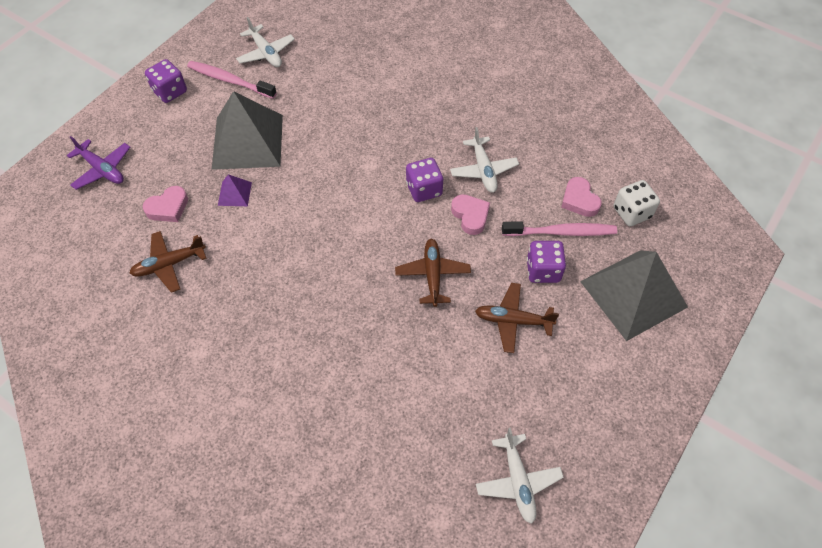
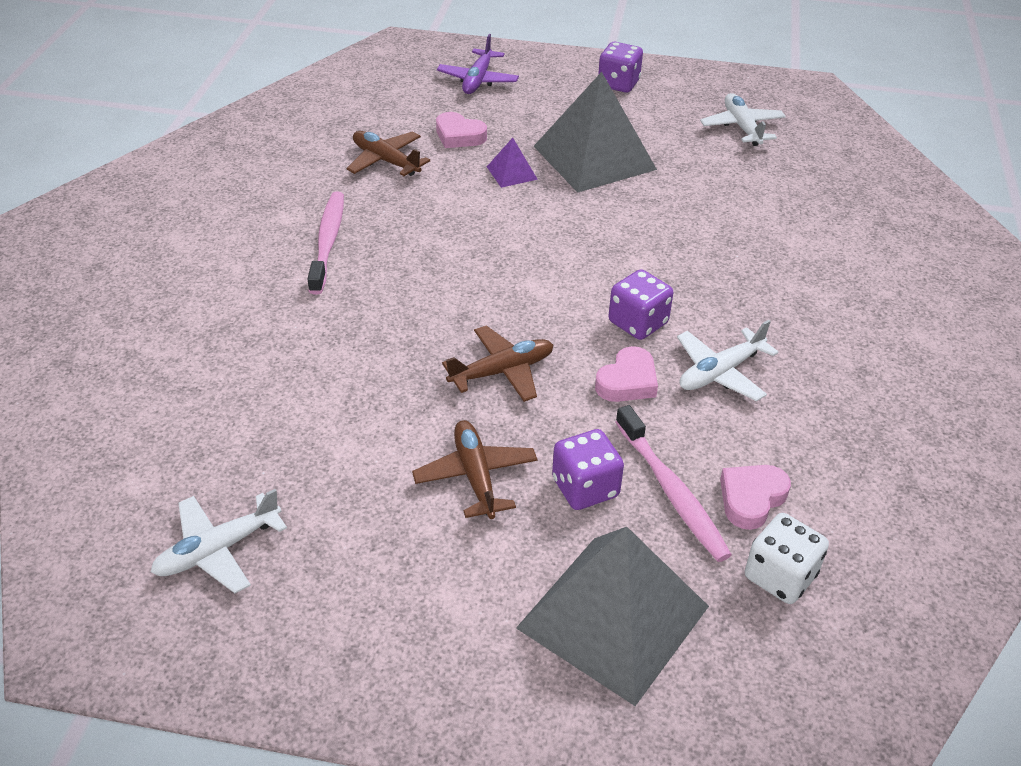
camera: 65 degrees right, 15 degrees down
pink toothbrush [187,61,277,99] -> pink toothbrush moved to [307,192,344,295]
white plane [236,17,295,67] -> white plane turned 135 degrees clockwise [700,93,786,146]

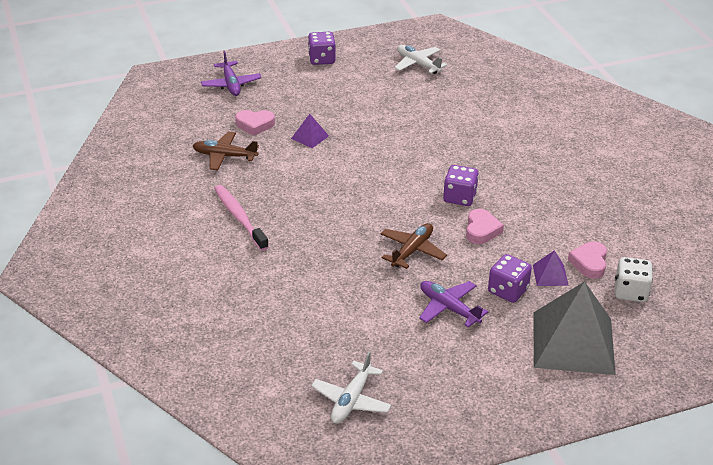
camera: 30 degrees left, 5 degrees down
brown plane [412,420,537,519] -> purple plane [419,281,488,328]
grey pyramid [534,72,657,193] -> none
pink toothbrush [616,405,732,562] -> purple pyramid [533,250,569,286]
white plane [677,320,779,401] -> none

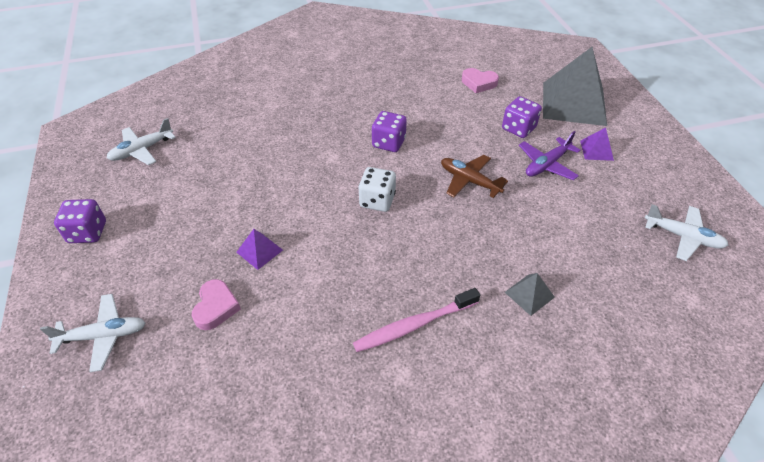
camera: 85 degrees left, 10 degrees up
brown plane [193,131,259,170] -> none
purple plane [201,51,261,96] -> white plane [40,294,145,372]
pink heart [466,209,504,244] -> none
purple pyramid [533,250,569,286] -> purple pyramid moved to [580,127,614,161]
white dice [615,257,653,302] -> white dice moved to [358,167,396,212]
none -> grey pyramid [505,273,555,316]

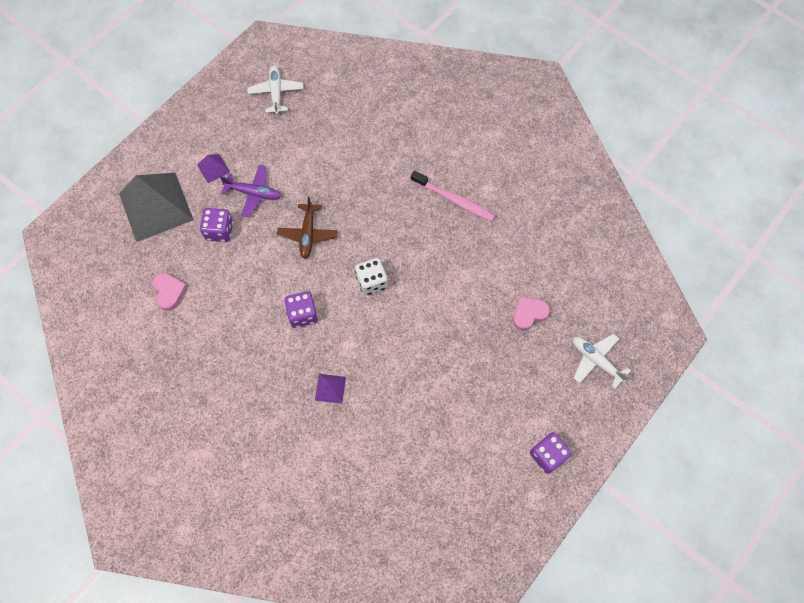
camera: 125 degrees left, 20 degrees up
white plane [107,118,176,165] -> none
purple pyramid [236,229,283,270] -> purple pyramid moved to [315,374,346,404]
grey pyramid [505,273,555,316] -> none

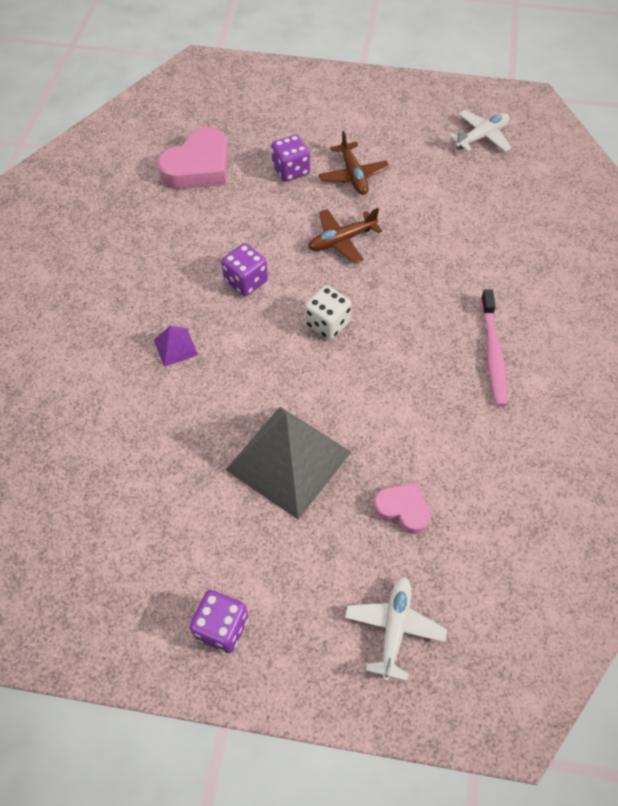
camera: 60 degrees right, 10 degrees down
grey pyramid [119,173,194,242] -> grey pyramid moved to [226,407,351,520]
pink heart [152,273,188,311] -> pink heart [158,127,228,189], size x1.78
purple pyramid [197,154,230,183] -> none
purple plane [220,165,281,217] -> brown plane [319,131,389,195]

